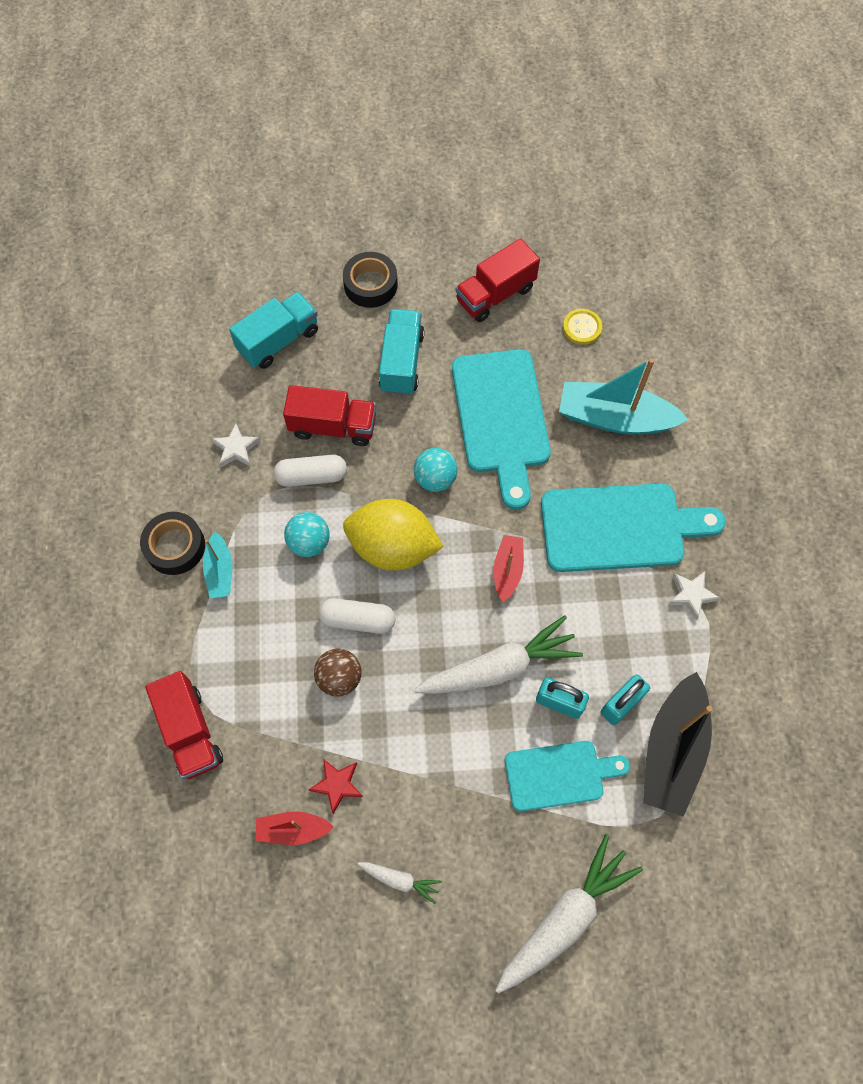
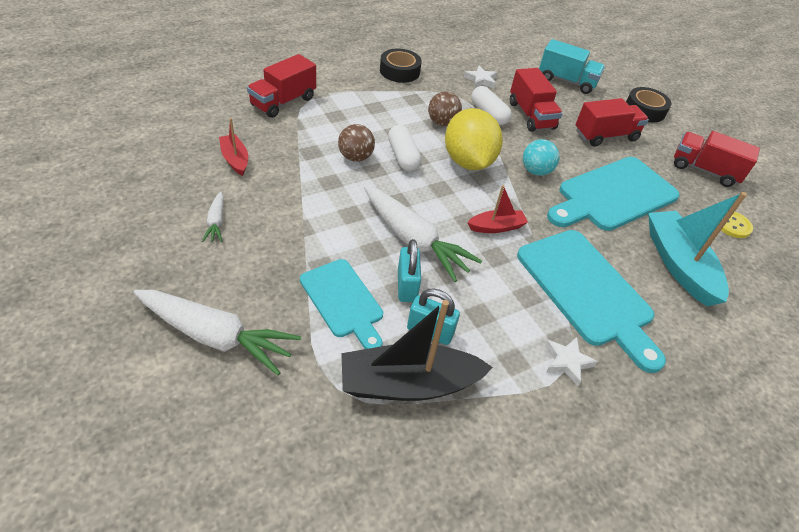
camera: 60 degrees right, 20 degrees down
turquoise boat [203,531,232,598] -> none
turquoise ball [284,512,329,557] -> brown ball [428,92,462,126]
red star [308,759,363,814] -> none
turquoise truck [379,309,424,395] -> red truck [576,98,649,147]

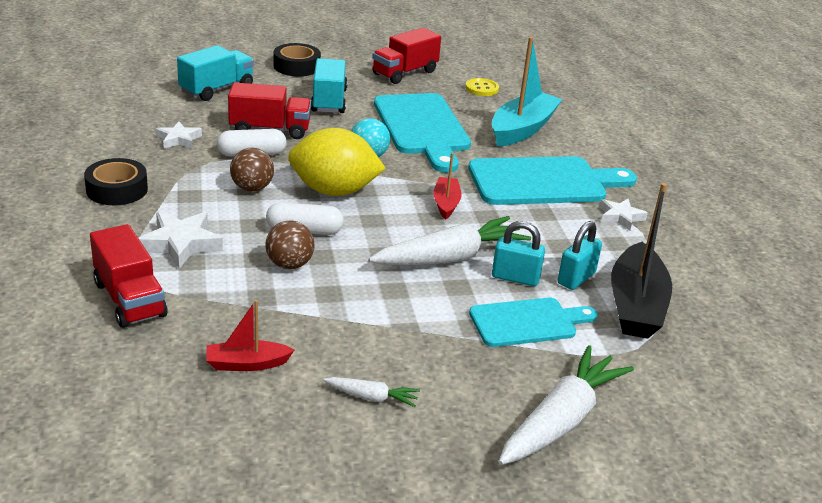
camera: 70 degrees left, 15 degrees down
red truck [576,98,649,147] -> turquoise truck [311,58,348,113]
turquoise boat [648,192,747,307] -> turquoise boat turned 120 degrees clockwise [492,37,563,147]
none -> white star [139,212,223,269]

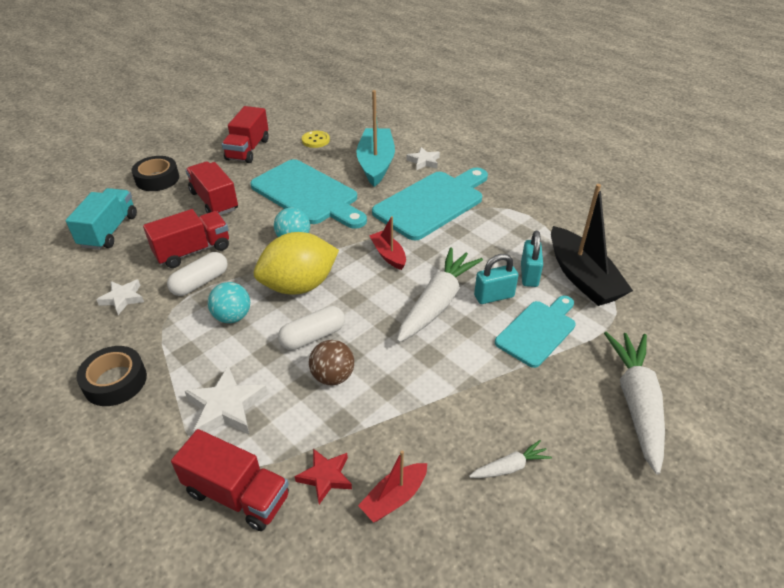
camera: 30 degrees left, 10 degrees up
brown ball [230,148,274,191] -> turquoise ball [208,282,250,323]
turquoise truck [311,58,348,113] -> red truck [186,161,238,215]
white star [600,199,648,230] -> white star moved to [406,147,440,170]
none -> red star [295,449,352,504]

